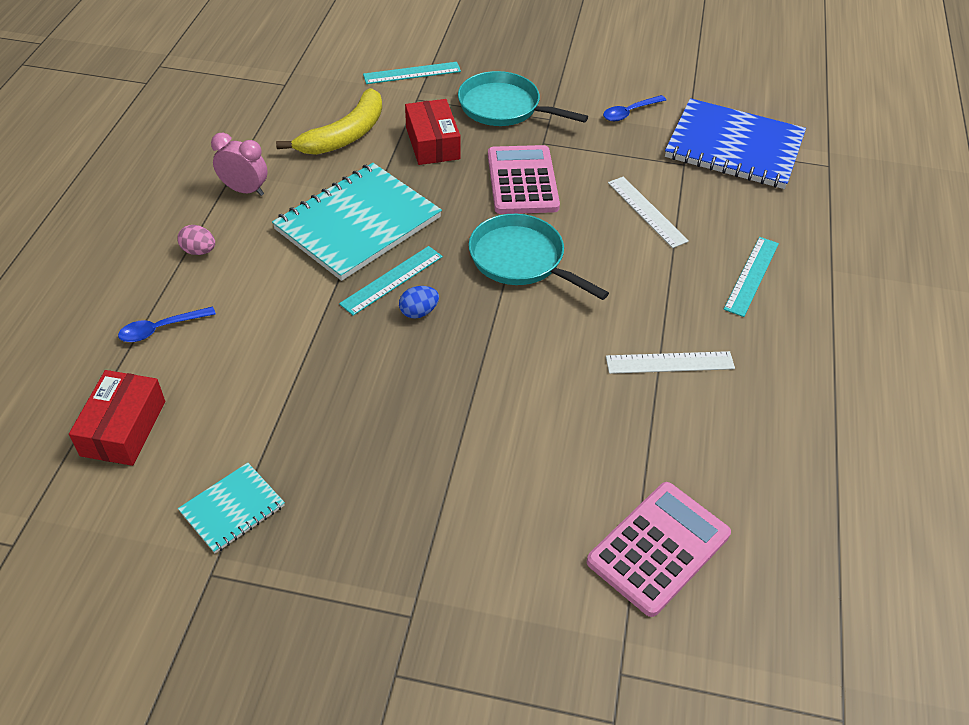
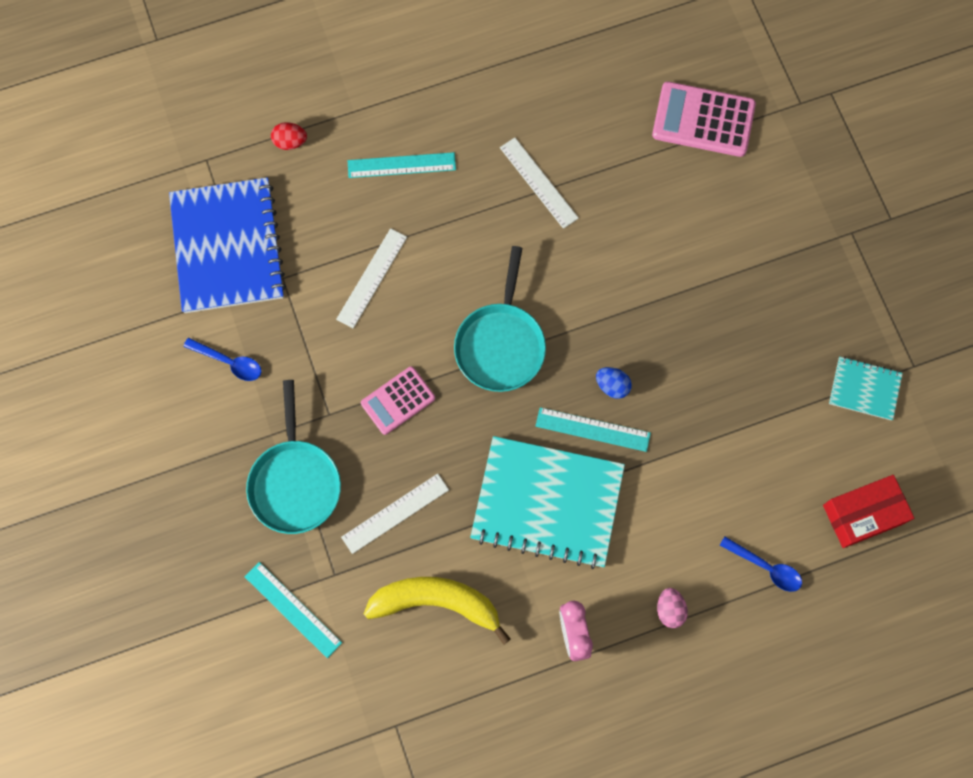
camera: 120 degrees left, 25 degrees up
red box [405,99,461,165] -> white ruler [341,474,449,554]
pink calculator [488,145,560,214] -> pink calculator [361,366,435,435], size x0.64
none -> red egg [271,122,307,150]

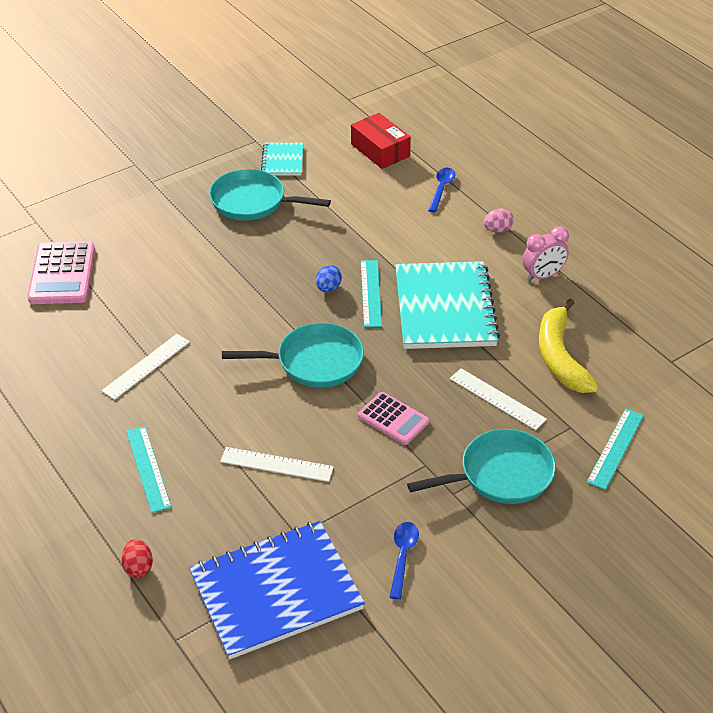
camera: 105 degrees left, 30 degrees down
none -> turquoise pan [209,169,331,220]

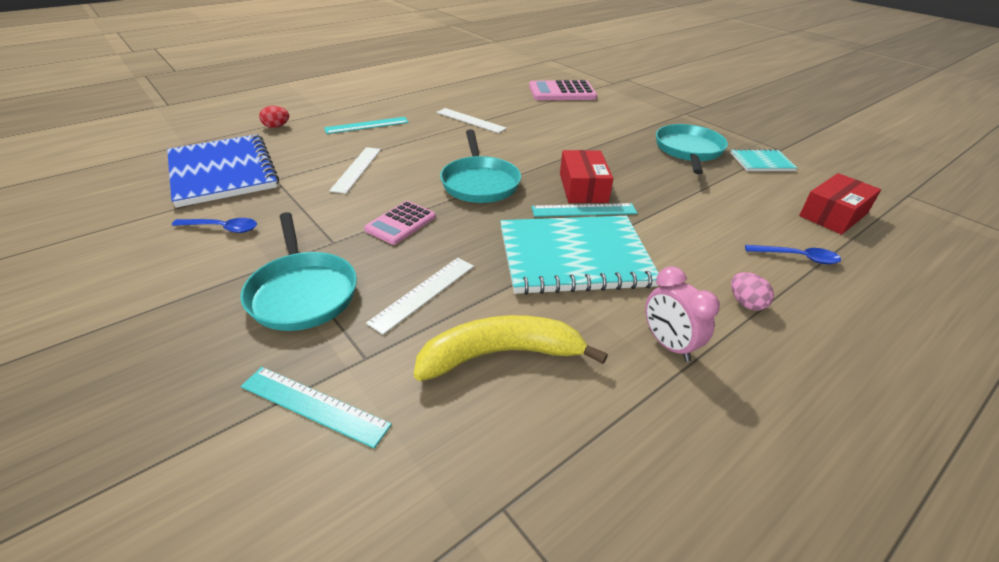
camera: 85 degrees right, 5 degrees down
blue egg [316,265,342,293] -> red box [560,150,613,203]

